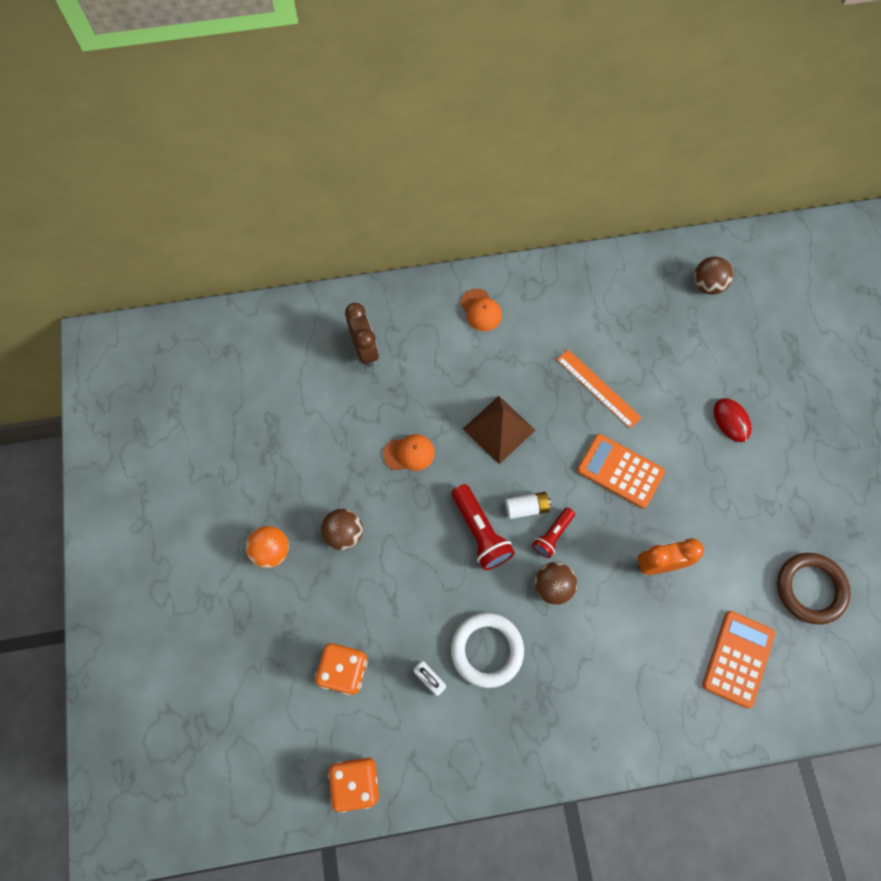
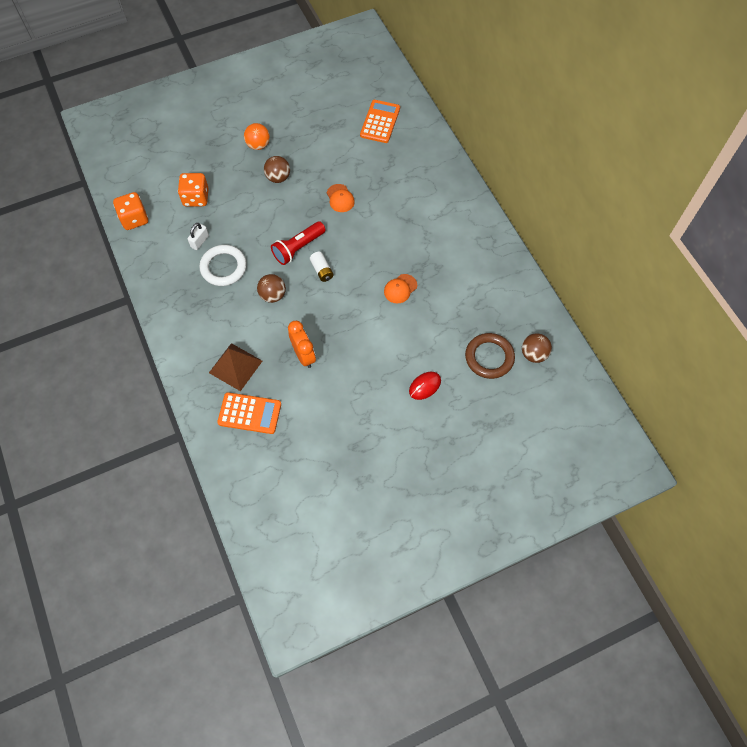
camera: 75 degrees right, 5 degrees down
brown clock [345,303,379,367] -> none
orange cap [461,289,502,331] -> orange cap moved to [384,274,417,304]
brown pyramid [463,396,535,464] -> brown pyramid moved to [209,343,262,391]
red flashlight [532,508,575,558] -> none
orange ruler [557,350,642,429] -> none
orange calculator [577,434,665,508] -> orange calculator moved to [360,100,400,143]
brown ring [777,553,851,625] -> brown ring moved to [465,333,515,379]

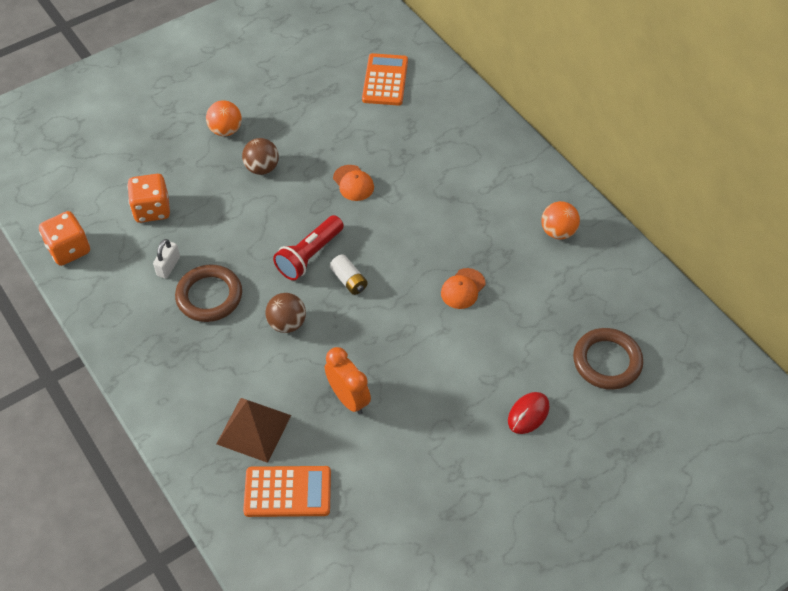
camera: 10 degrees left, 10 degrees down
white ring [199,245,247,286] -> brown ring [175,265,242,322]
brown ball [522,333,552,363] -> none
none -> orange ball [541,201,580,239]

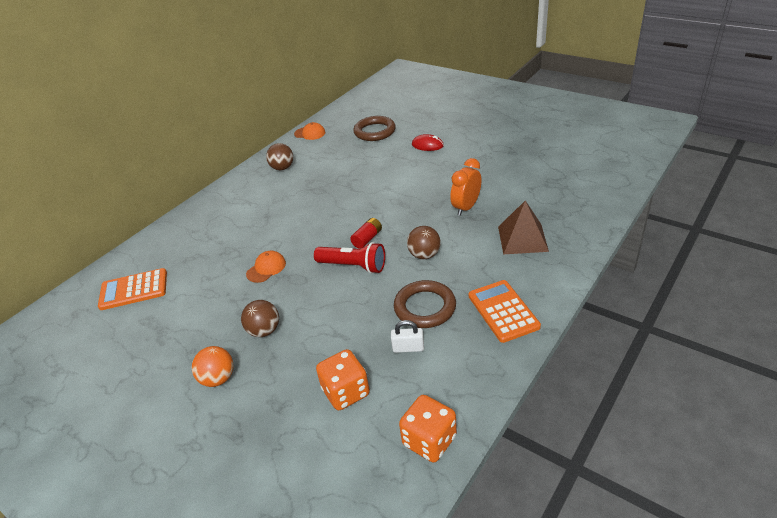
camera: 105 degrees left, 15 degrees down
orange calculator [243,466,331,517] -> orange calculator moved to [469,280,541,343]
white battery [330,254,368,295] -> red battery [350,218,382,249]
orange cap [441,268,486,309] -> orange cap moved to [294,122,325,140]
orange ball [541,201,580,239] -> brown ball [266,143,293,170]

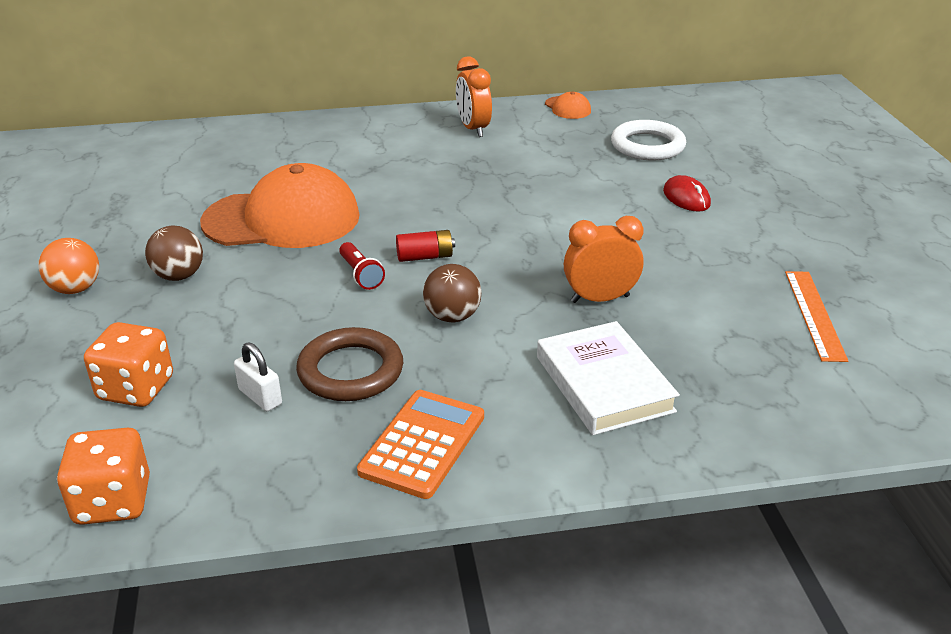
camera: 40 degrees right, 5 degrees down
orange calculator [98,268,167,310] -> none
orange cap [246,251,286,283] -> orange cap [200,163,360,248], size x2.40
brown ball [266,143,293,170] -> orange clock [456,56,492,137]
red flashlight [314,242,385,274] -> red flashlight [339,242,385,290], size x0.62
brown ring [353,116,396,141] -> white ring [611,120,686,161]
brown pyramid [498,201,549,254] -> white book [537,321,680,435]
none -> orange ruler [785,271,848,362]

